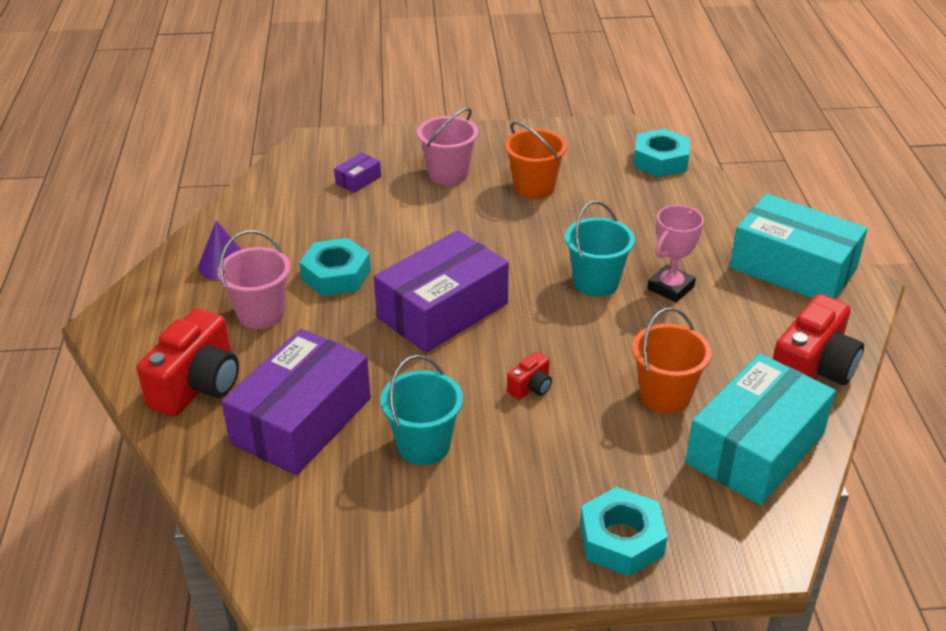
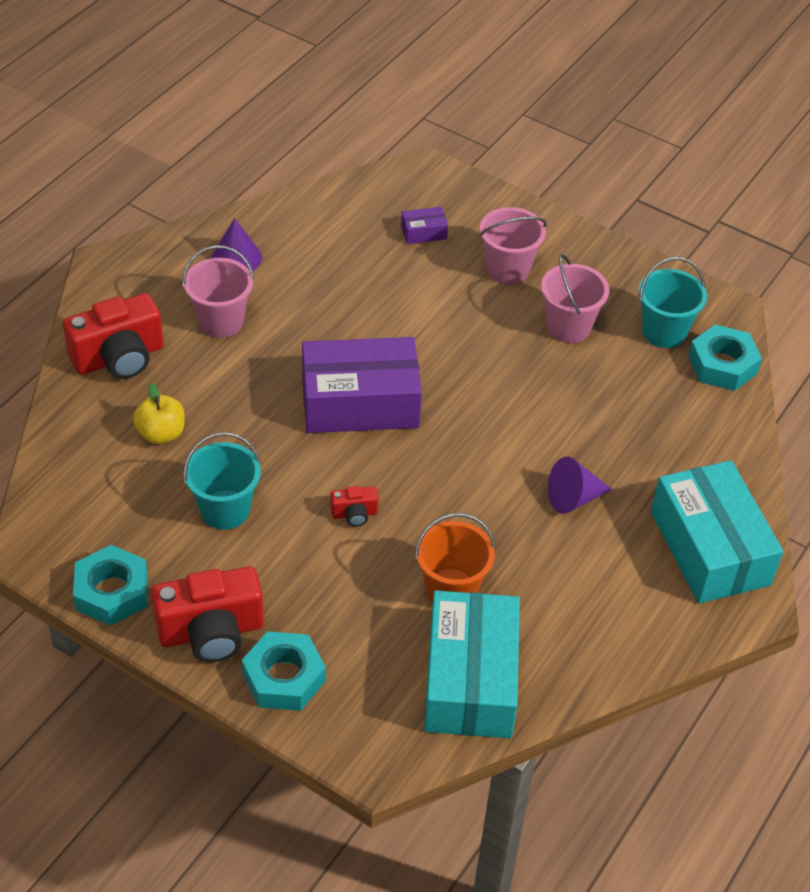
camera: 35 degrees right, 10 degrees up
purple box [221,329,371,475] -> yellow apple [133,383,185,444]
turquoise nut [299,238,371,296] -> turquoise nut moved to [73,545,148,626]
orange bucket [505,121,567,199] -> pink bucket [541,254,609,343]
turquoise bucket [565,201,635,297] -> turquoise bucket moved to [639,257,707,348]
pink trophy [647,205,704,302] -> purple cone [548,457,612,514]
turquoise box [685,353,836,505] -> turquoise box turned 75 degrees counterclockwise [424,590,520,738]
red camera [773,294,864,385] -> red camera moved to [151,566,264,662]

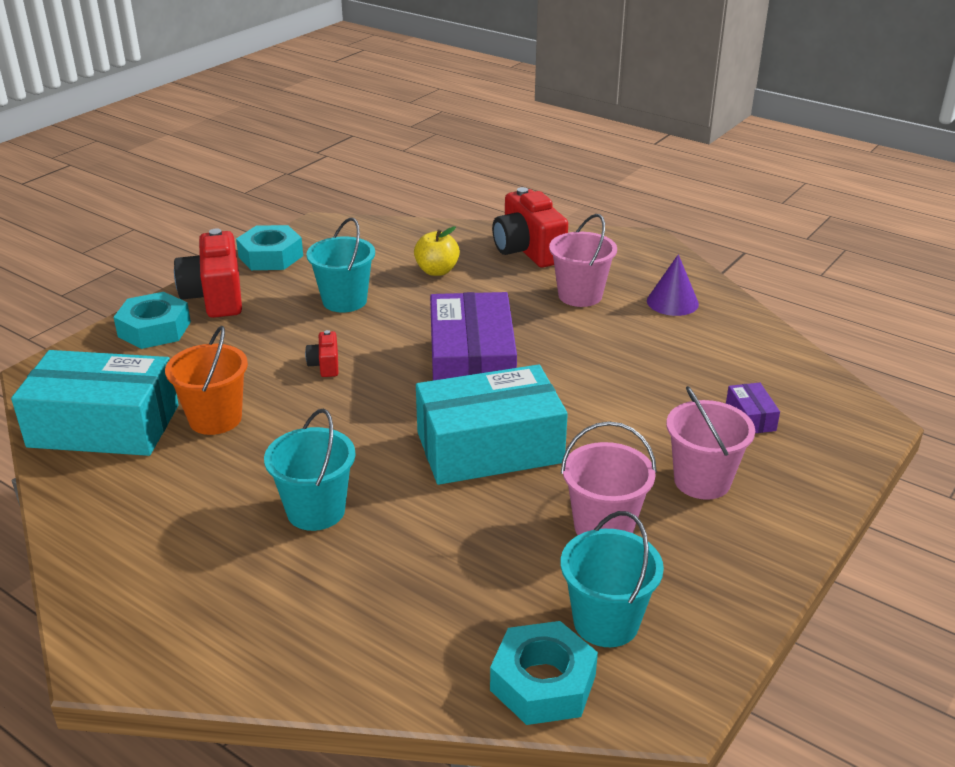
camera: 95 degrees right, 15 degrees down
purple cone [548,457,612,514] -> turquoise bucket [264,409,356,531]
turquoise box [651,460,783,603] -> turquoise box moved to [416,364,568,485]

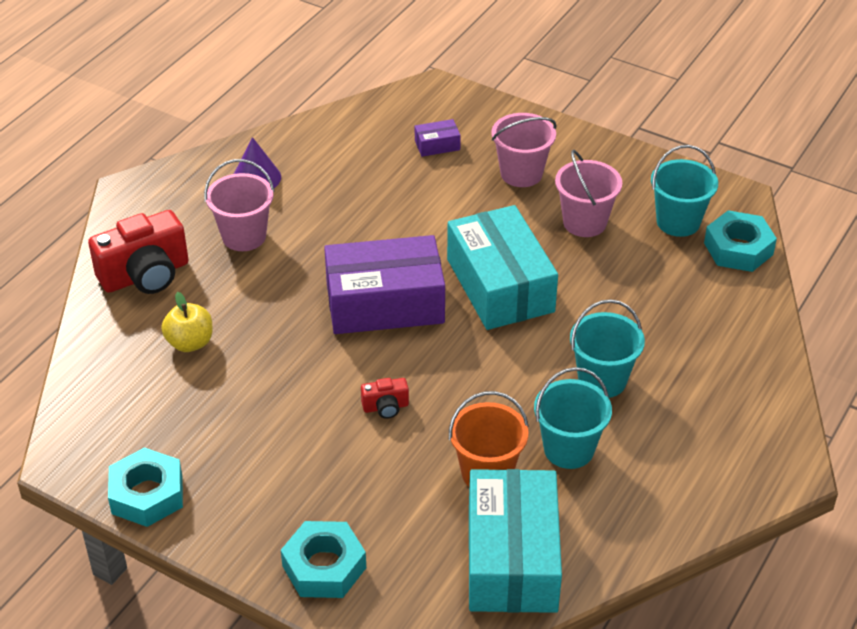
camera: 95 degrees left, 10 degrees up
red camera [174,229,242,318] -> none
turquoise bucket [306,218,375,312] -> turquoise bucket moved to [534,367,612,469]

